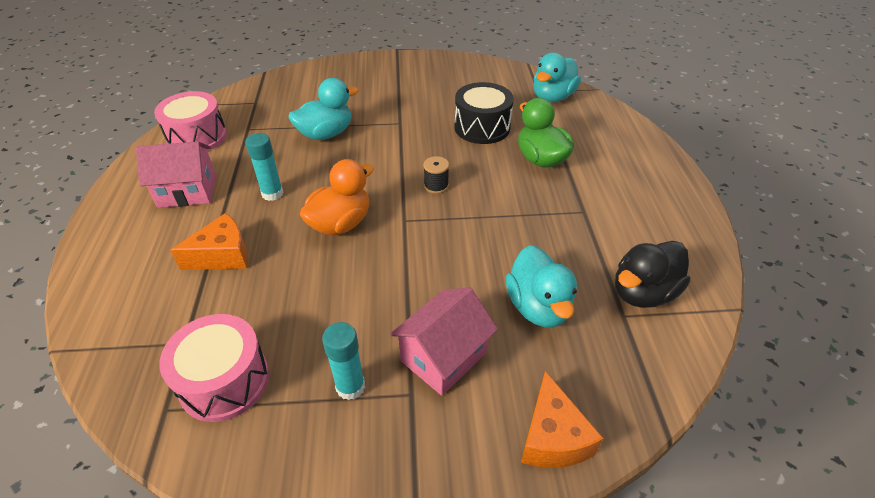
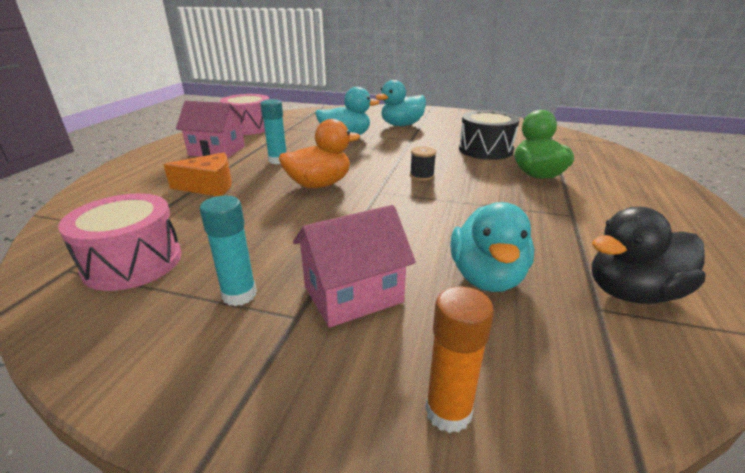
camera: 20 degrees right, 15 degrees down
orange cheese [521,371,604,468] -> orange glue stick [425,286,494,433]
turquoise duck [533,53,581,102] -> turquoise duck moved to [375,80,426,126]

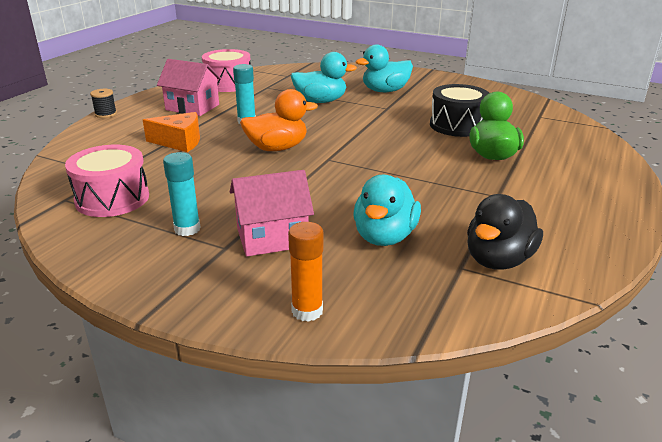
camera: 10 degrees right, 0 degrees up
black spool [410,146,436,181] -> black spool moved to [90,89,117,118]
black duck [592,207,706,304] -> black duck turned 45 degrees counterclockwise [467,194,543,270]

